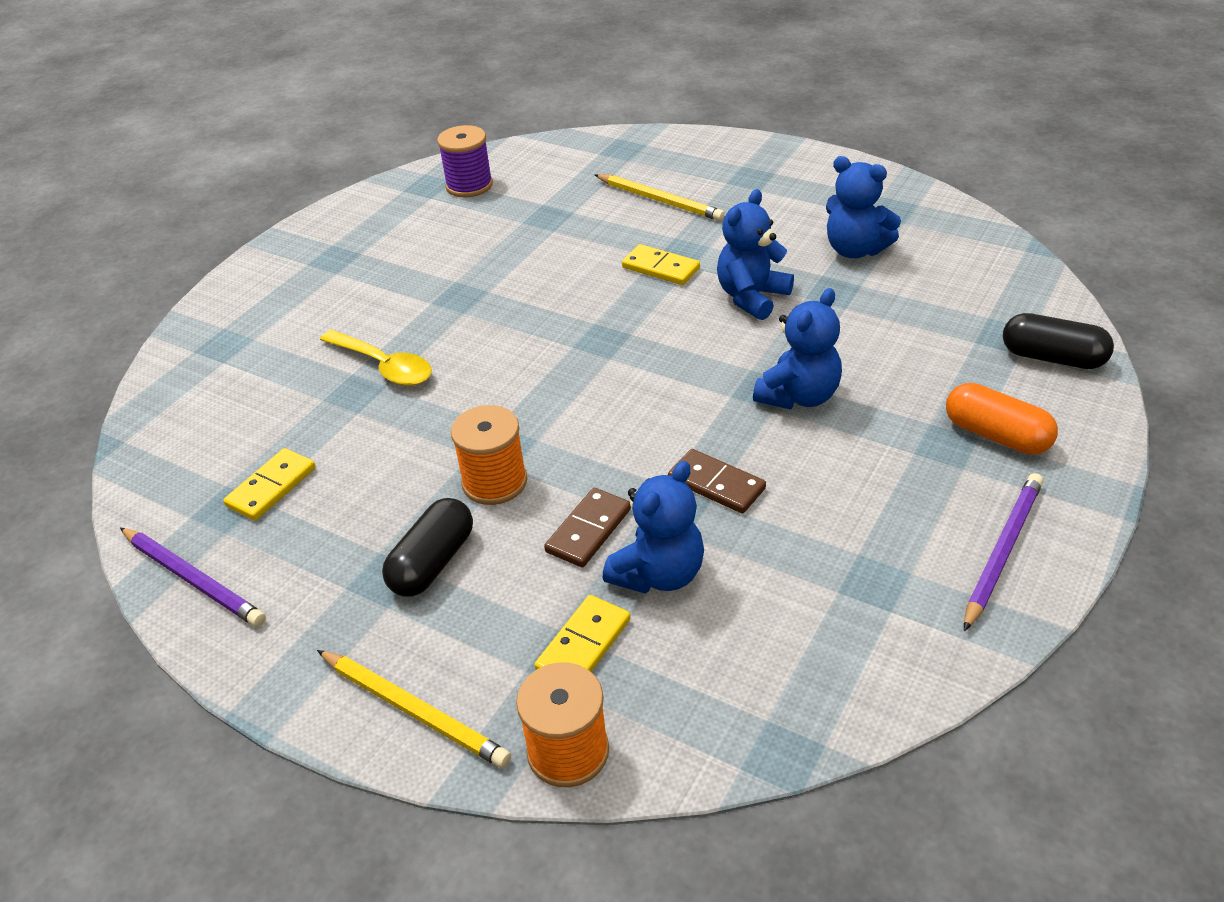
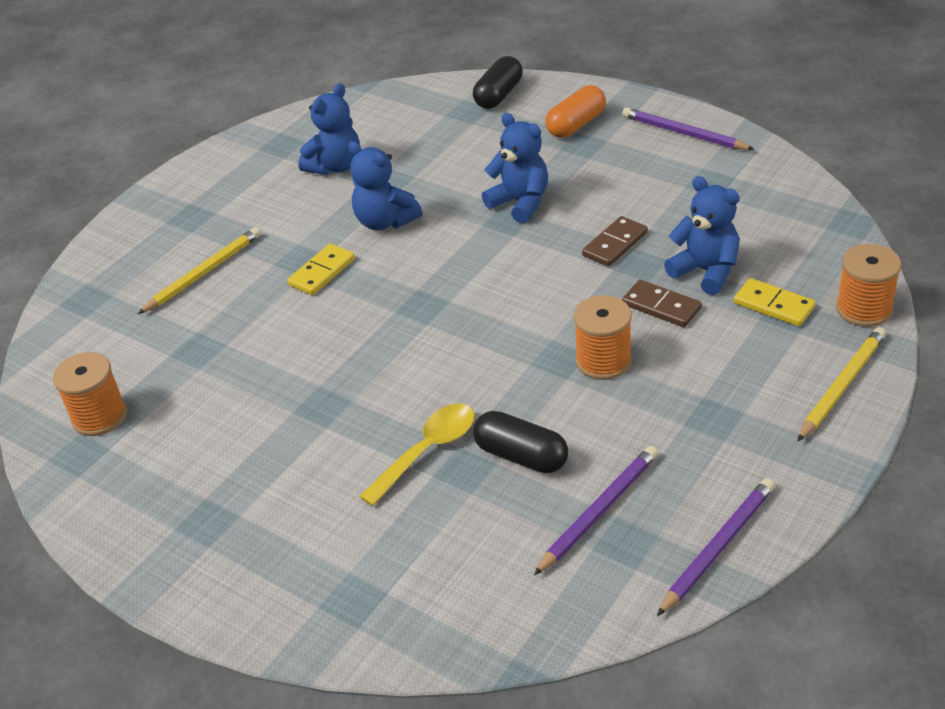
camera: 85 degrees left, 0 degrees up
yellow domino [223,448,316,521] -> purple pencil [534,446,658,575]
black capsule [382,498,473,597] -> black capsule moved to [473,411,568,473]
purple spool [437,125,493,198] -> orange spool [53,352,127,436]

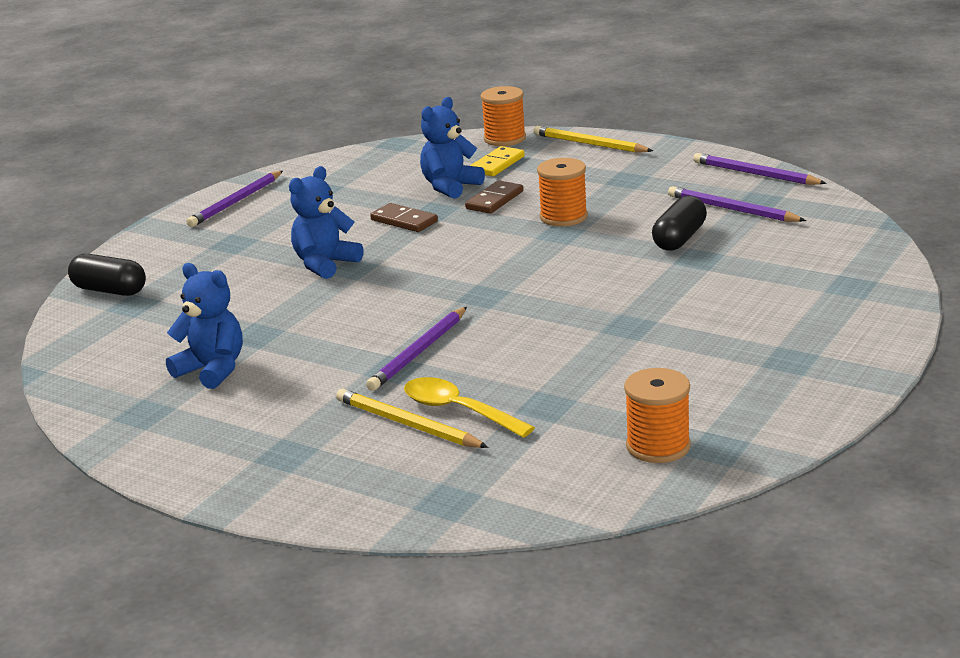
camera: 95 degrees left, 15 degrees down
yellow domino [287,244,355,295] -> purple pencil [366,307,467,391]
blue teddy bear [348,141,423,230] -> none
yellow spoon [359,404,475,506] -> yellow spoon moved to [404,377,535,438]
orange capsule [545,85,606,138] -> none

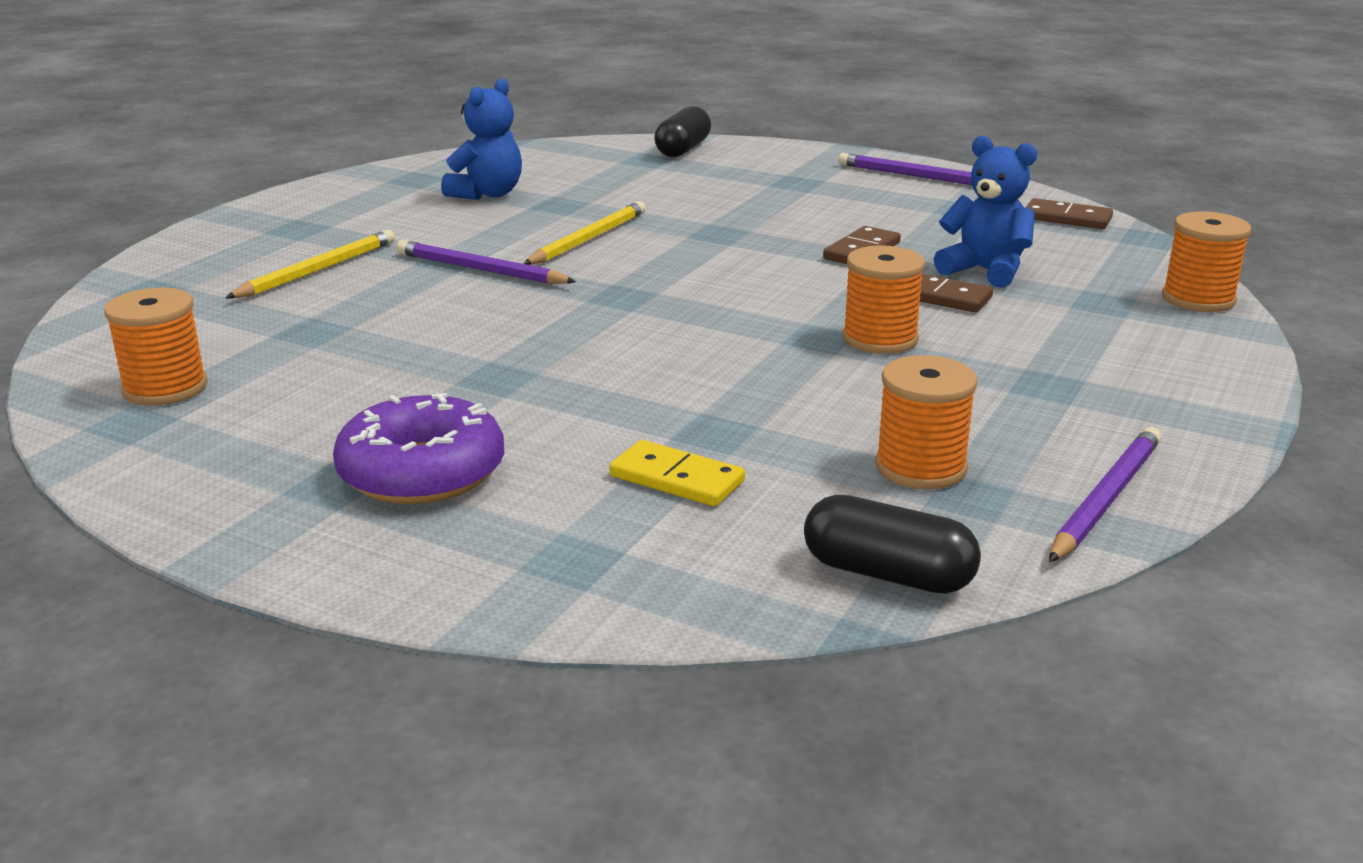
camera: 85 degrees right, 0 degrees up
blue teddy bear [289,166,364,279] -> none
yellow spoon [404,377,535,438] -> none
yellow domino [470,146,525,176] -> yellow domino moved to [610,440,745,506]
yellow pencil [533,126,653,153] -> yellow pencil moved to [524,201,646,265]
black capsule [652,196,707,251] -> black capsule moved to [804,495,981,594]
purple pencil [668,186,806,222] -> orange spool [875,355,978,490]
none -> purple donut [333,393,504,504]
none -> brown domino [1026,198,1113,229]

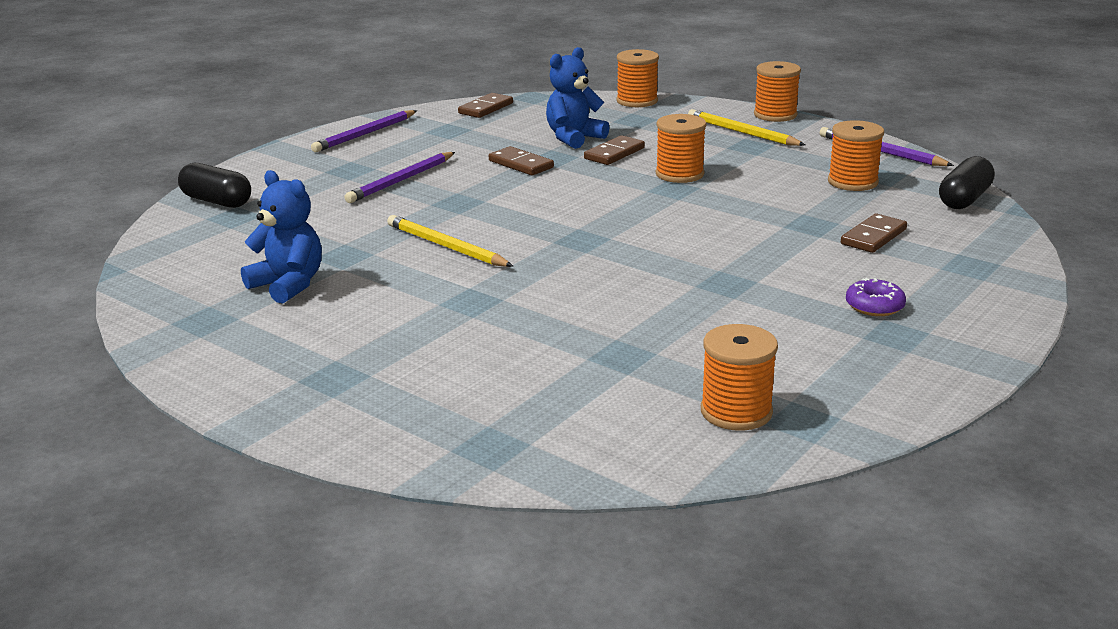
camera: 80 degrees left, 0 degrees up
yellow pencil [225,230,395,298] -> yellow pencil moved to [688,109,805,146]
purple donut [333,393,504,504] -> purple donut [846,278,906,316], size x0.52
purple pencil [396,240,576,284] -> purple pencil moved to [344,152,455,203]
yellow domino [610,440,745,506] -> brown domino [841,213,907,253]
none -> orange spool [754,61,801,122]

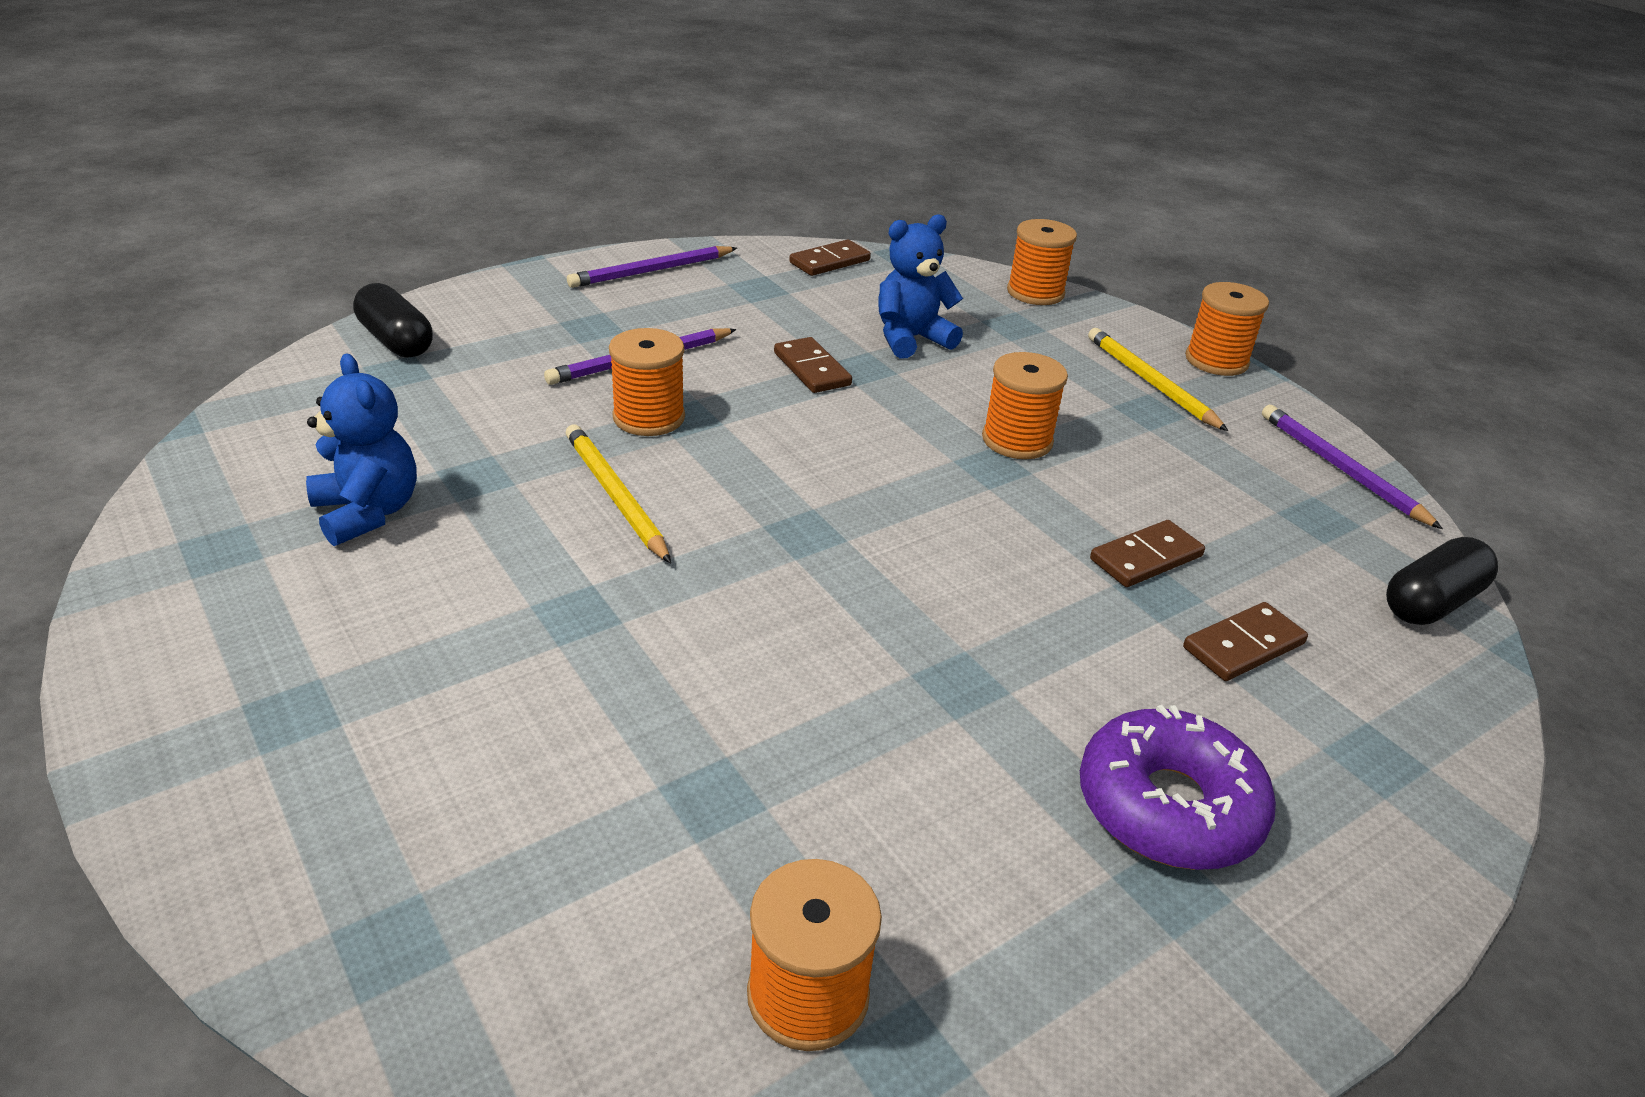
camera: 15 degrees right, 10 degrees up
brown domino [584,135,645,165] -> brown domino moved to [1090,520,1205,587]
orange spool [828,120,884,191] -> orange spool moved to [609,328,685,436]
purple donut [846,278,906,316] -> purple donut [1080,705,1276,870], size x1.92

